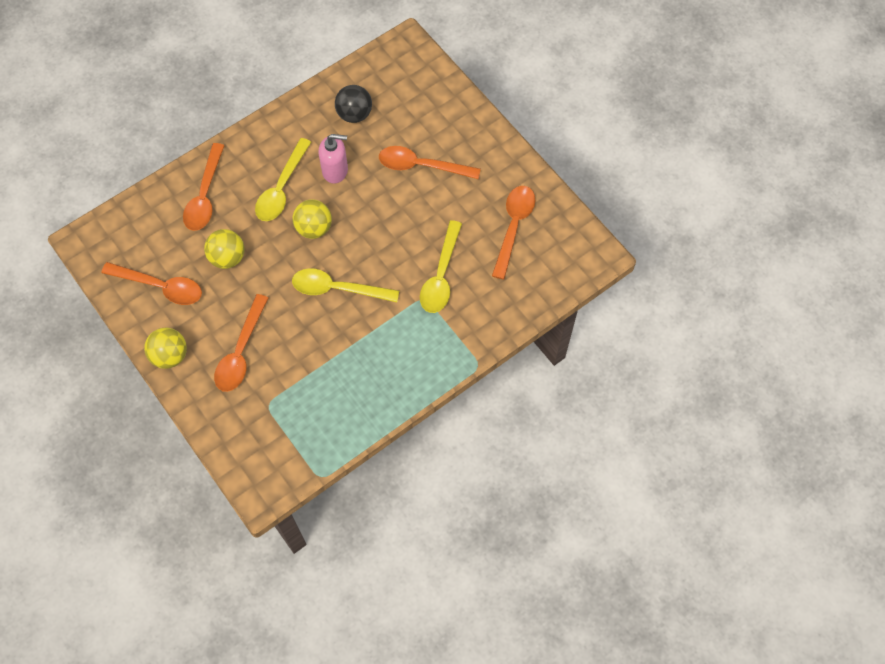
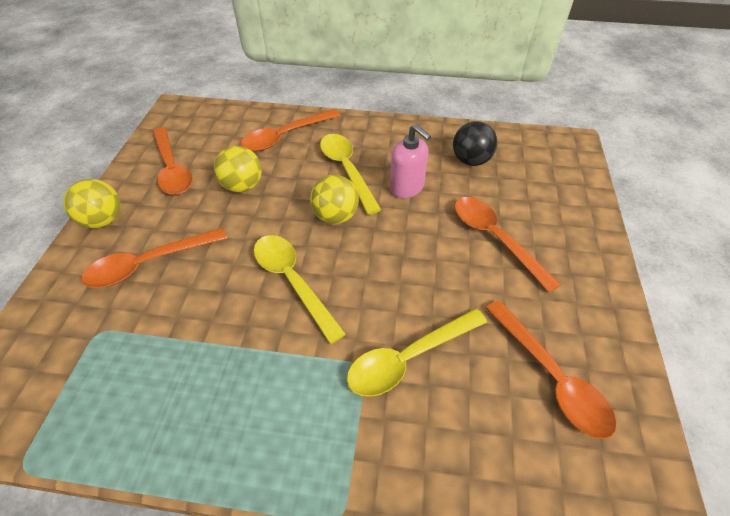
camera: 45 degrees right, 15 degrees down
yellow spoon [255,138,311,221] -> yellow spoon turned 90 degrees clockwise [320,134,381,215]
orange spoon [492,186,536,280] -> orange spoon turned 90 degrees clockwise [486,300,616,439]

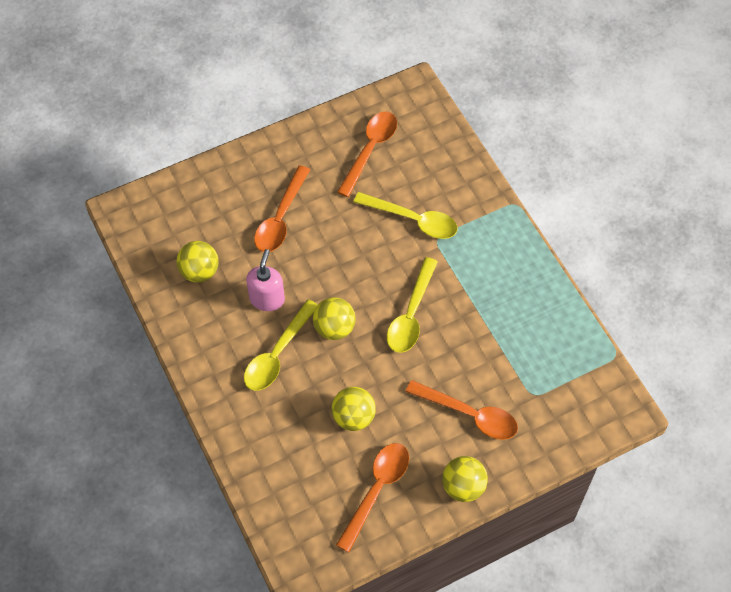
camera: 125 degrees left, 10 degrees up
orange spoon [241,109,340,151] -> none
black ball [453,121,498,166] -> yellow ball [177,241,219,282]

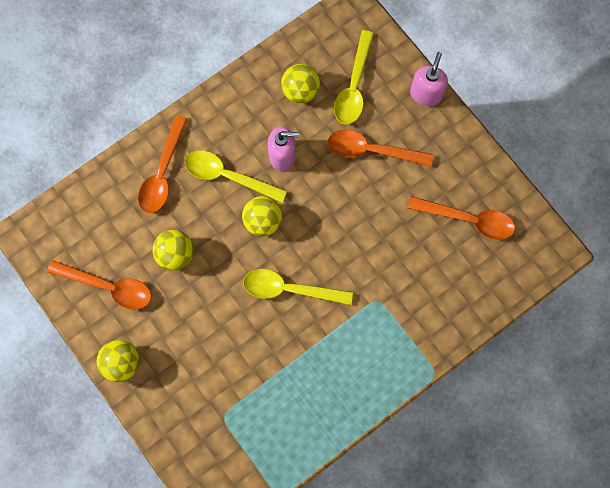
camera: 80 degrees right, 15 degrees up
yellow spoon [353,192,458,239] -> yellow spoon moved to [334,30,374,124]
orange spoon [406,380,518,440] -> orange spoon moved to [138,115,188,213]
none -> pink soap dispenser [410,52,448,106]

